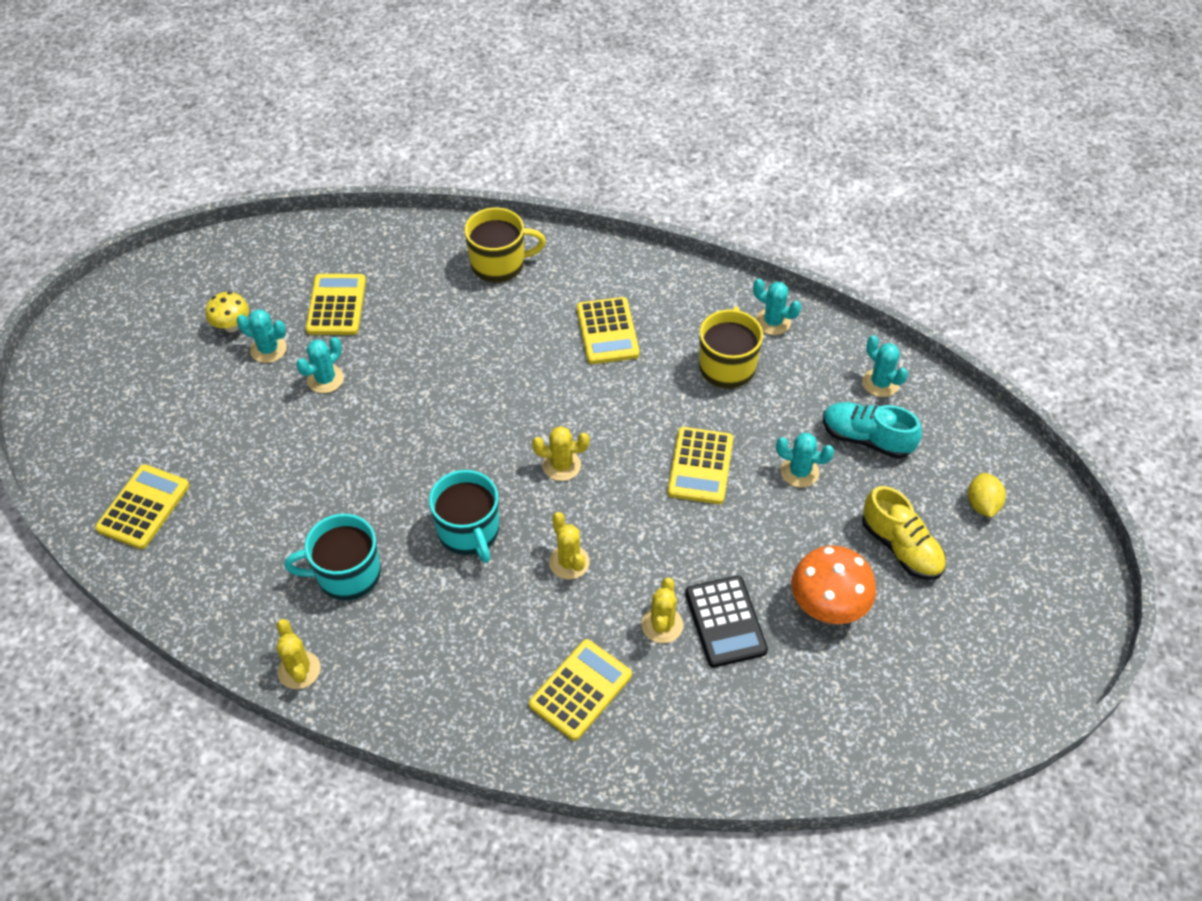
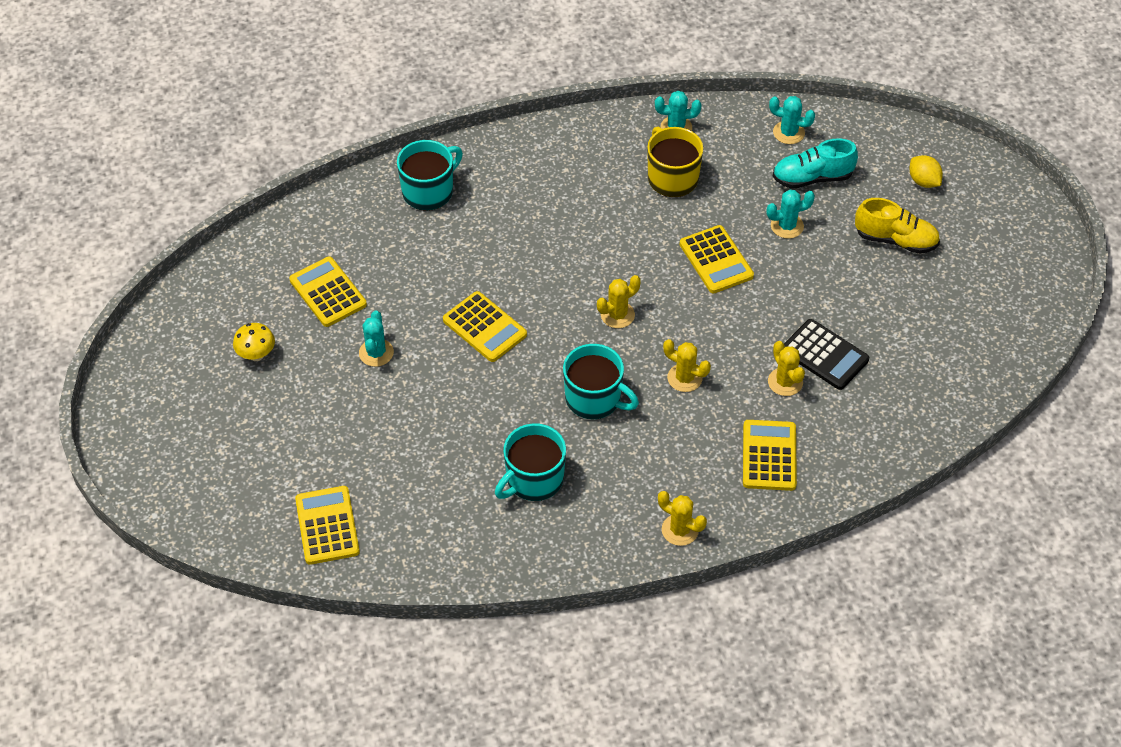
camera: 35 degrees left, 0 degrees up
turquoise cactus [236,309,287,363] -> none
yellow cactus [276,619,321,689] -> yellow cactus moved to [658,491,707,546]
yellow mug [465,207,546,283] -> turquoise mug [397,140,463,211]
yellow calculator [577,297,640,364] -> yellow calculator moved to [443,291,527,362]
orange mushroom [791,546,876,624] -> none

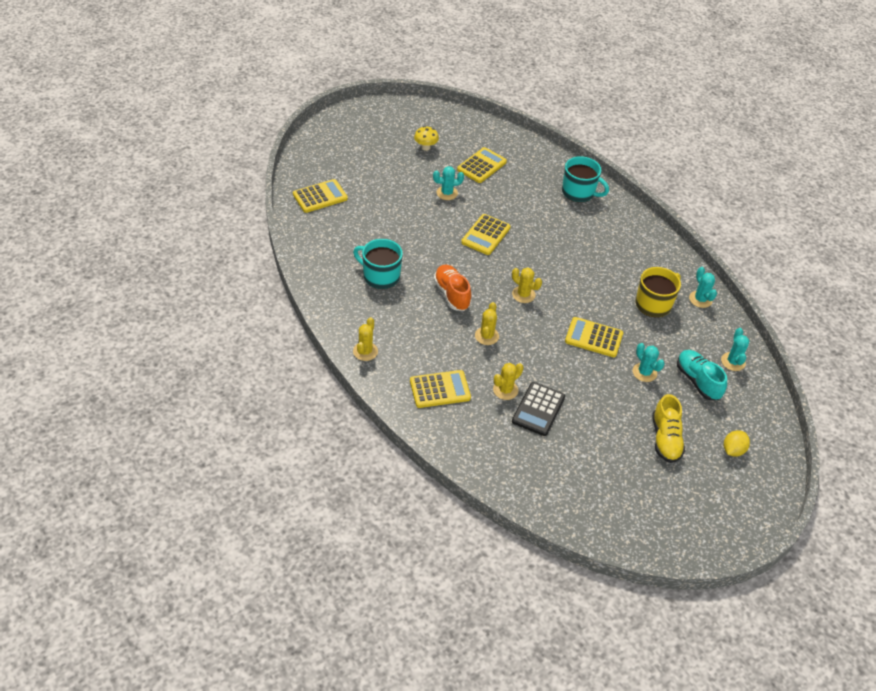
camera: 70 degrees right, 5 degrees down
turquoise mug [563,344,639,419] -> orange shoe [434,264,472,311]
yellow calculator [680,225,754,293] -> yellow calculator turned 60 degrees clockwise [565,317,623,357]

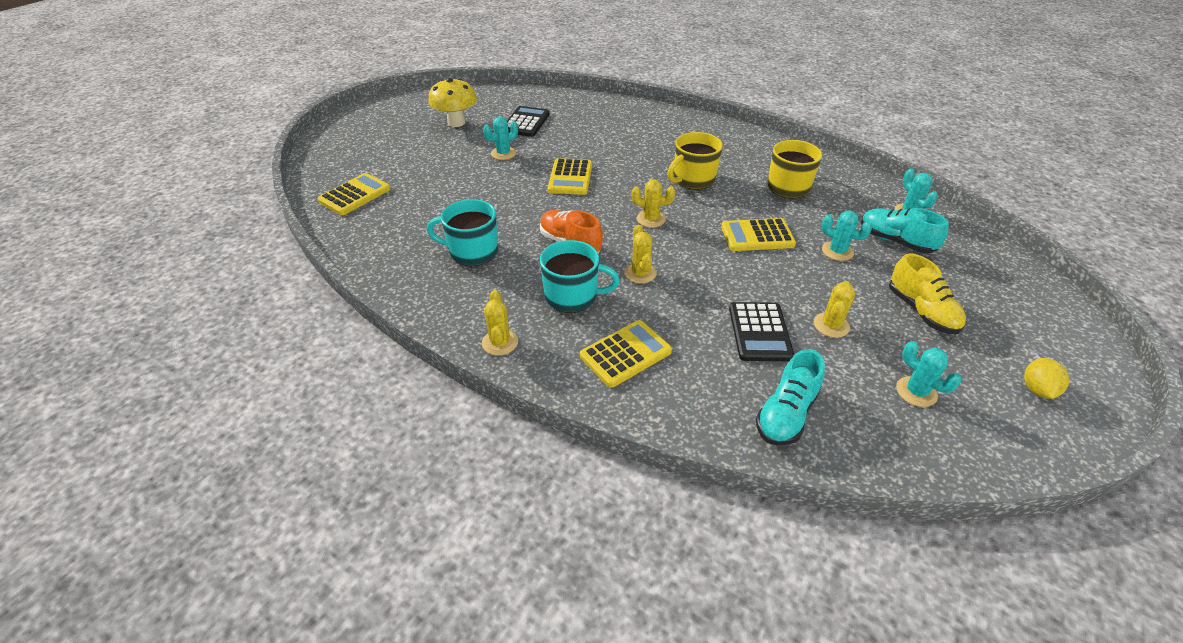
camera: 20 degrees left, 5 degrees down
yellow mushroom [414,126,439,151] -> yellow mushroom [428,78,477,127], size x1.67
yellow calculator [457,147,507,183] -> black calculator [507,106,550,137]
yellow cactus [493,363,524,400] -> yellow cactus moved to [814,281,855,338]
turquoise mug [562,156,609,202] -> turquoise mug moved to [540,240,620,313]
turquoise cactus [689,267,717,308] -> turquoise cactus moved to [896,341,962,407]
yellow lemon [724,430,750,457] -> yellow lemon moved to [1024,358,1069,399]
none -> yellow mug [667,132,723,189]
none -> turquoise shoe [756,349,825,446]

